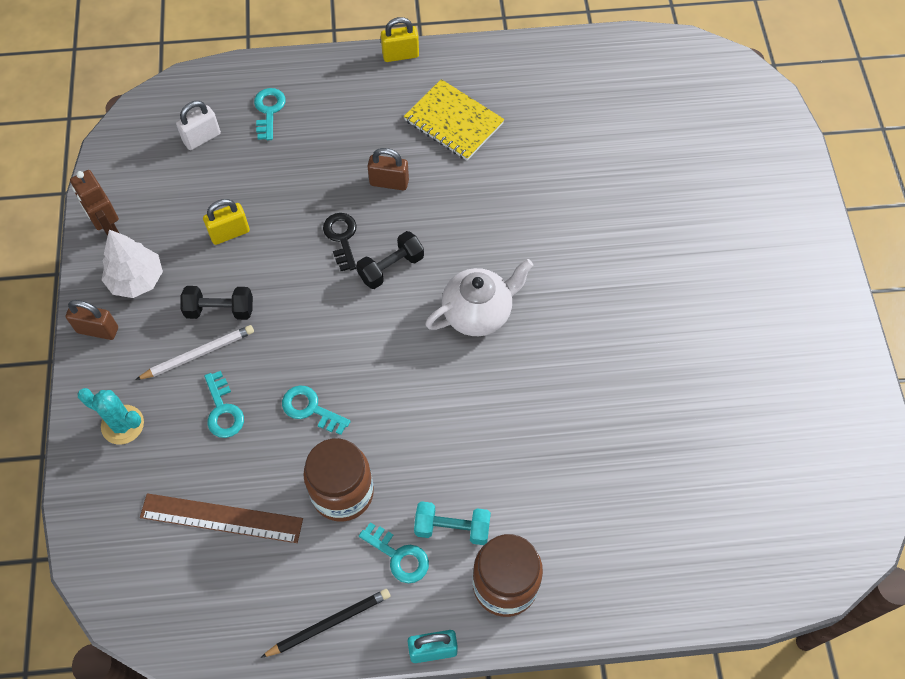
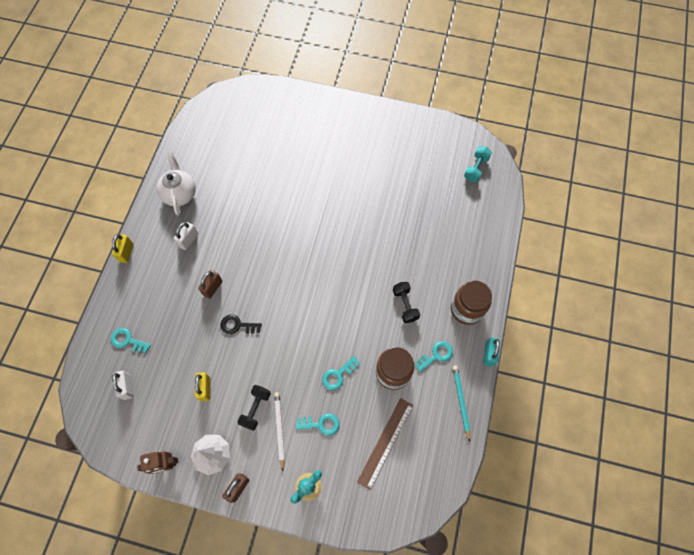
camera: 70 degrees left, 5 degrees up
black pencil [260,589,390,658] -> turquoise pencil [453,365,470,442]
black dumbbell [356,231,424,289] -> black dumbbell moved to [393,282,420,323]
yellow notebook [404,79,505,160] -> white padlock [174,222,198,250]
turquoise dumbbell [414,501,491,545] -> turquoise dumbbell moved to [464,146,492,182]
white teapot [425,259,533,336] -> white teapot moved to [157,152,196,216]

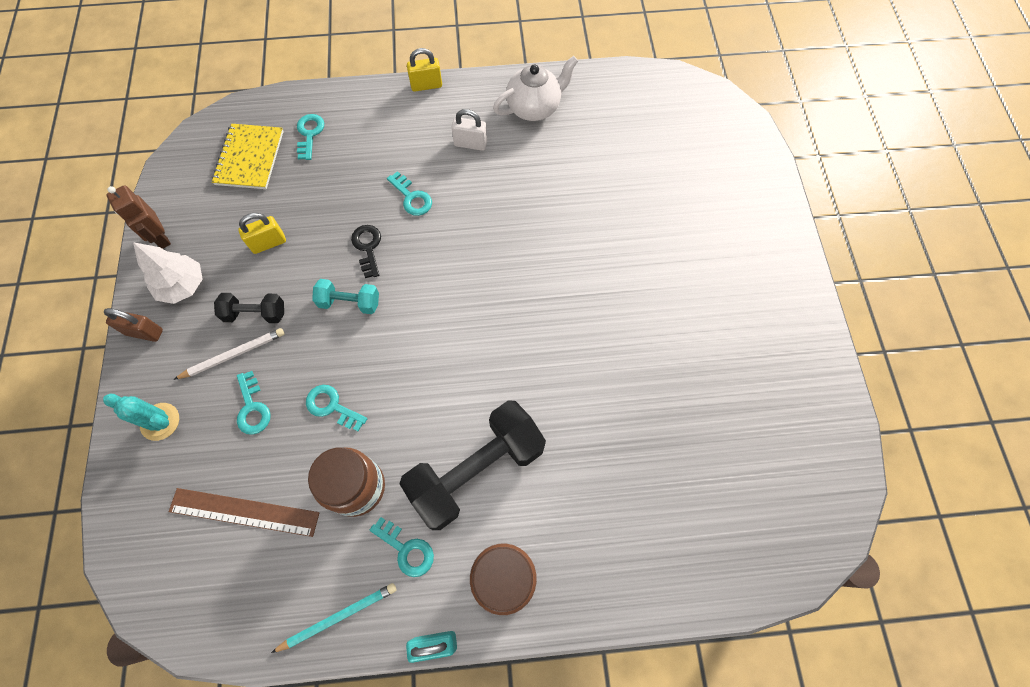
camera: 70 degrees right, 0 degrees up
white padlock [112,371,134,400] -> yellow notebook [212,124,284,189]
brown padlock [198,270,222,299] -> turquoise key [387,171,432,216]
black dumbbell [393,282,420,323] -> black dumbbell [400,400,546,530], size x2.04
turquoise dumbbell [464,146,492,182] -> turquoise dumbbell moved to [312,279,379,314]

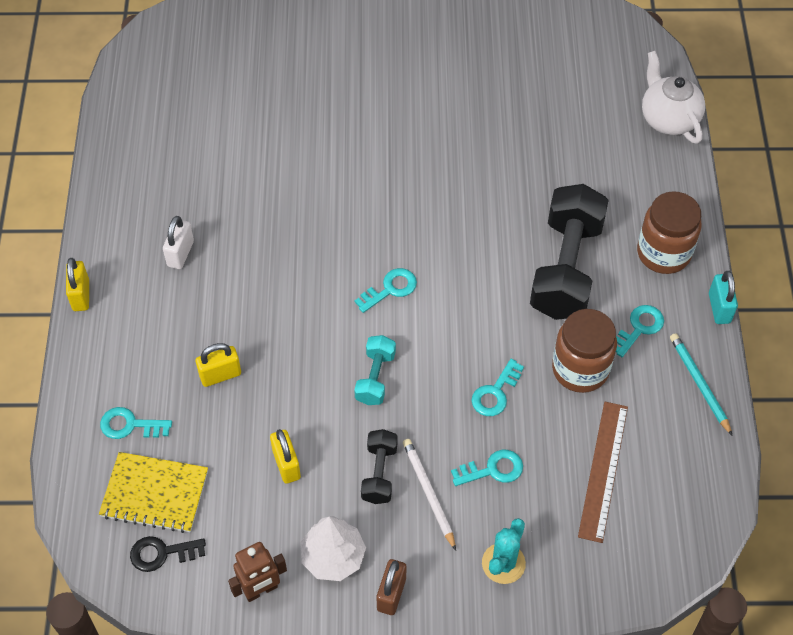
camera: 85 degrees left, 10 degrees down
black key [351,225,381,278] -> black key moved to [130,536,206,572]
turquoise key [387,171,432,216] -> turquoise key moved to [355,268,417,313]
black dumbbell [400,400,546,530] -> black dumbbell turned 45 degrees clockwise [530,184,609,320]
white teapot [493,56,578,121] -> white teapot moved to [642,51,705,144]
none -> yellow padlock [196,343,241,387]

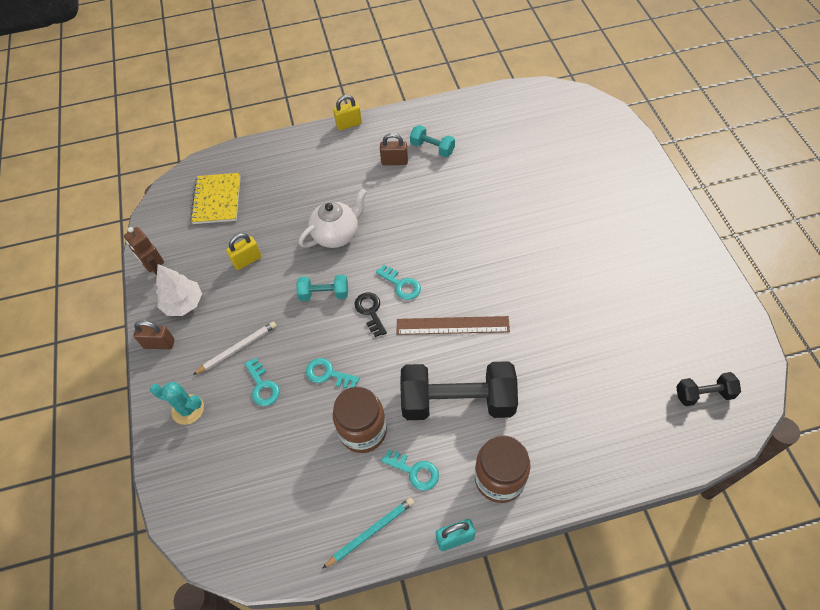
camera: 80 degrees right, 0 degrees up
turquoise key [100,407,172,439] -> none
black key [130,536,206,572] -> black key moved to [354,292,387,337]
white padlock [163,216,194,269] -> brown padlock [380,133,408,165]
yellow padlock [196,343,241,387] -> none
black dumbbell [361,429,398,504] -> black dumbbell moved to [676,372,741,406]
brown ruler [578,402,628,543] -> brown ruler moved to [397,316,510,335]
white teapot [642,51,705,144] -> white teapot moved to [299,189,367,248]
none -> turquoise dumbbell [410,125,455,157]

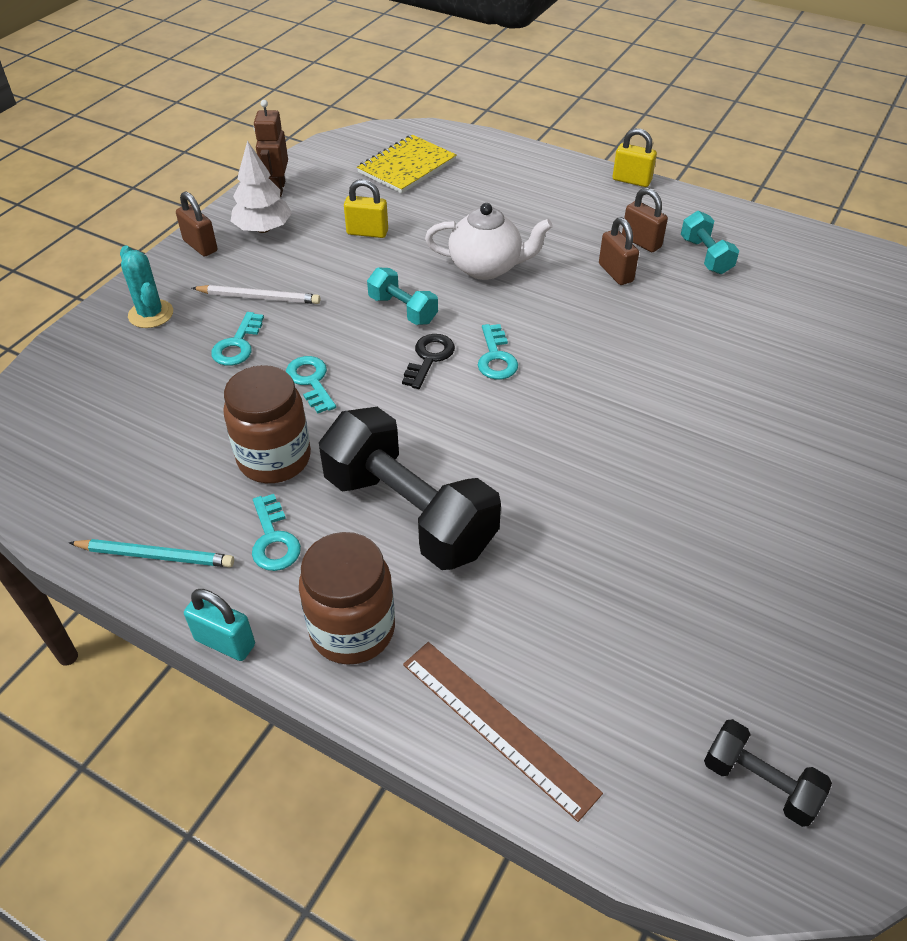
camera: 40 degrees right, 10 degrees down
brown ruler [397,316,510,335] -> brown ruler moved to [403,642,603,822]
none -> brown padlock [599,217,639,285]

